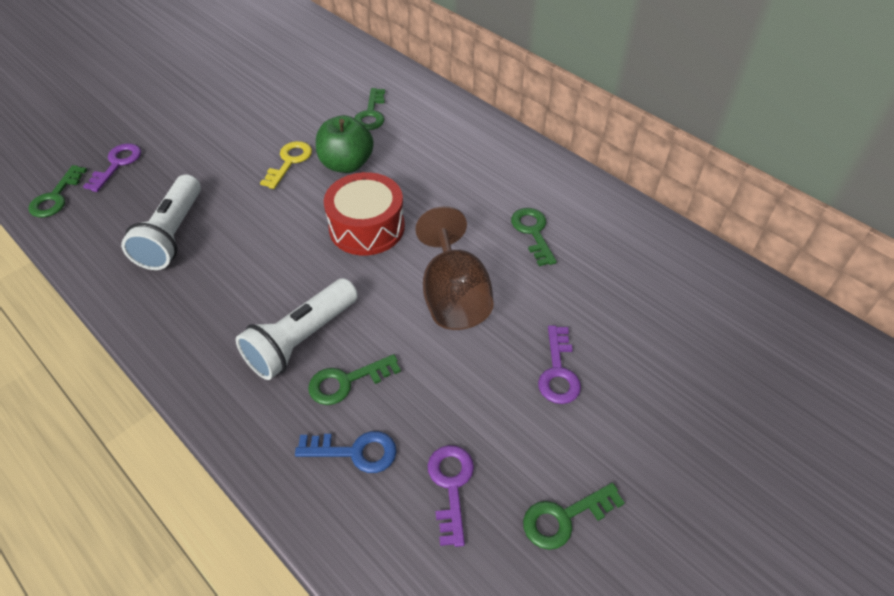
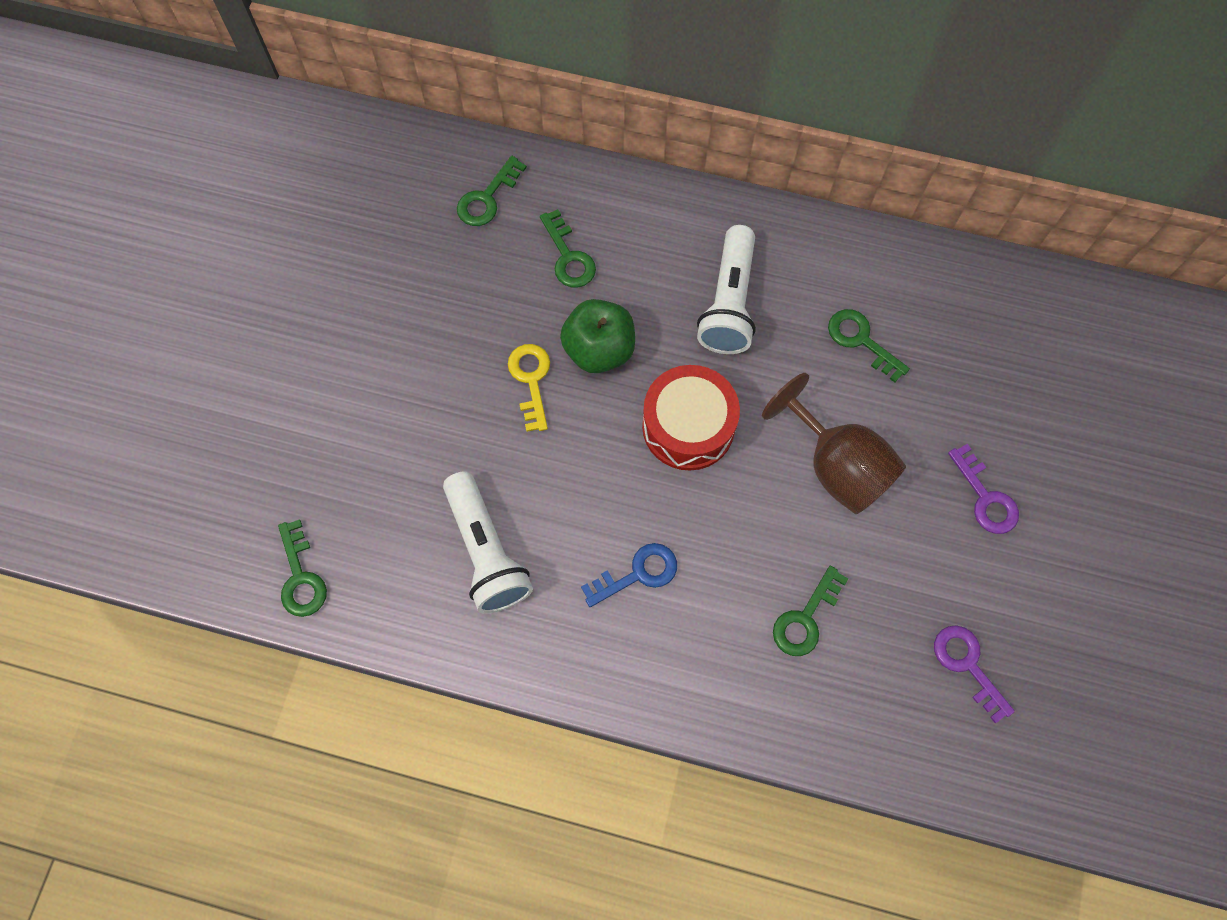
camera: 30 degrees left, 20 degrees up
purple key [83,143,141,192] -> none
white flashlight [236,278,358,380] -> white flashlight moved to [697,225,756,354]
blue key [295,431,397,473] -> blue key moved to [581,543,677,607]
green key [523,483,625,550] -> green key moved to [457,156,527,226]

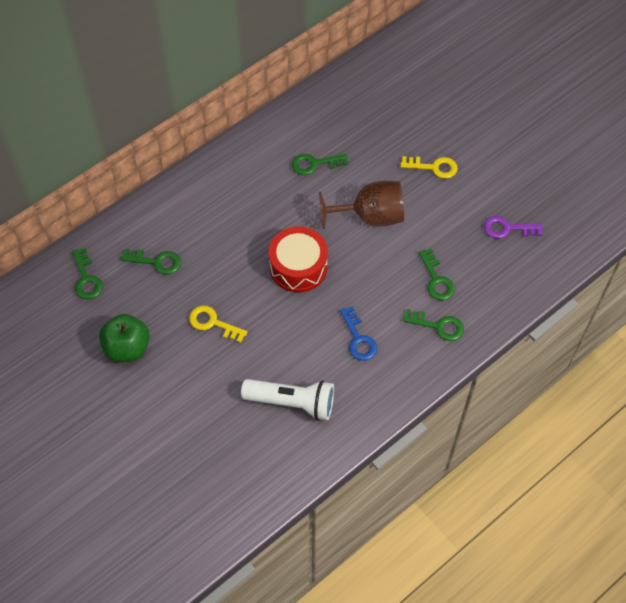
camera: 55 degrees left, 10 degrees down
green key [278,519,327,617] -> green key moved to [402,309,464,341]
green apple [560,299,635,373] -> green apple moved to [99,314,150,362]
blue key [581,543,677,607] -> blue key turned 150 degrees clockwise [340,306,377,361]
white flashlight [697,225,756,354] -> none
purple key [948,444,1019,534] -> yellow key [400,156,458,179]

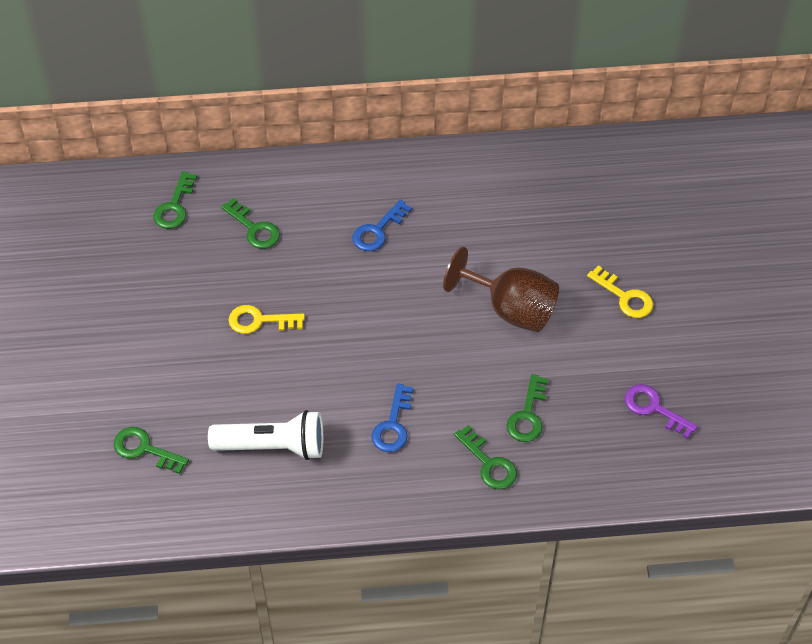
camera: 35 degrees right, 5 degrees down
green apple [99,314,150,362] -> none
yellow key [189,306,248,343] -> yellow key turned 60 degrees counterclockwise [229,305,305,334]
white flashlight [241,379,334,420] -> white flashlight turned 45 degrees counterclockwise [208,410,323,460]
red drum [269,226,328,292] -> none
green key [292,154,348,175] -> green key moved to [114,427,189,474]
none -> blue key [352,200,412,251]

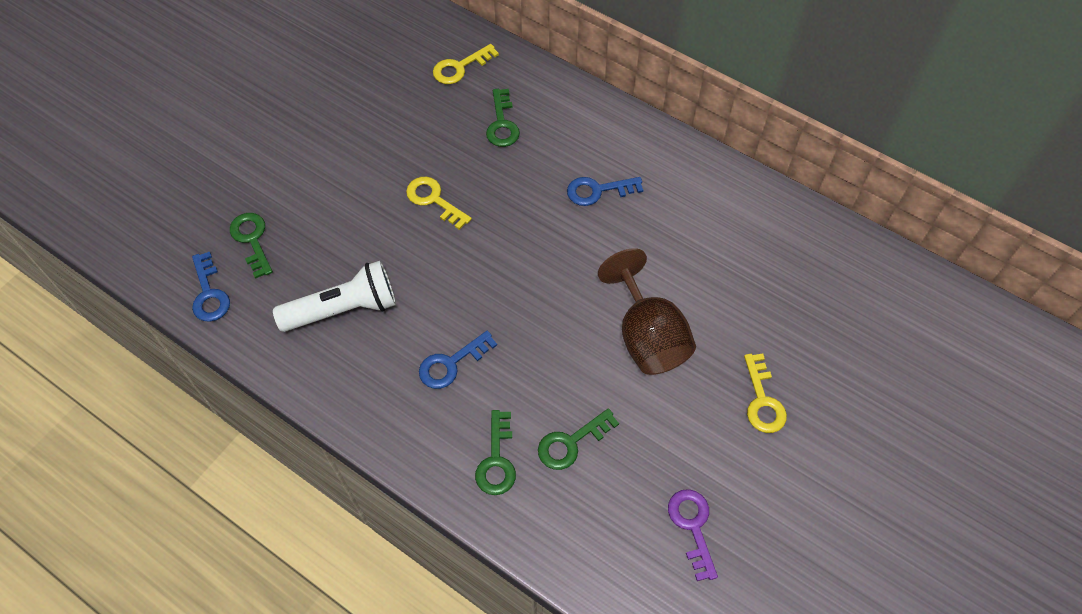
camera: 40 degrees right, 5 degrees up
green key [153,171,197,229] -> yellow key [433,44,499,84]
white flashlight [208,410,323,460] -> white flashlight turned 60 degrees counterclockwise [273,260,396,332]
none -> blue key [192,252,230,322]

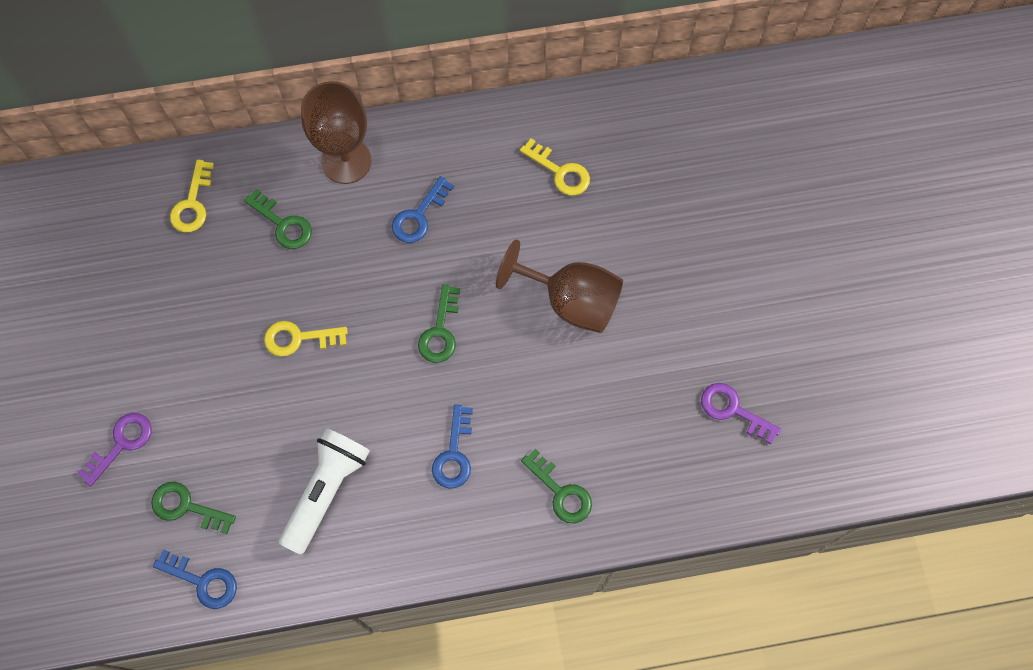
camera: 45 degrees left, 10 degrees up
green key [538,408,619,470] -> green key moved to [418,284,460,363]
yellow key [744,353,787,433] -> yellow key moved to [520,138,590,196]
none -> purple key [77,413,152,487]
none -> brown goblet [301,81,372,184]

